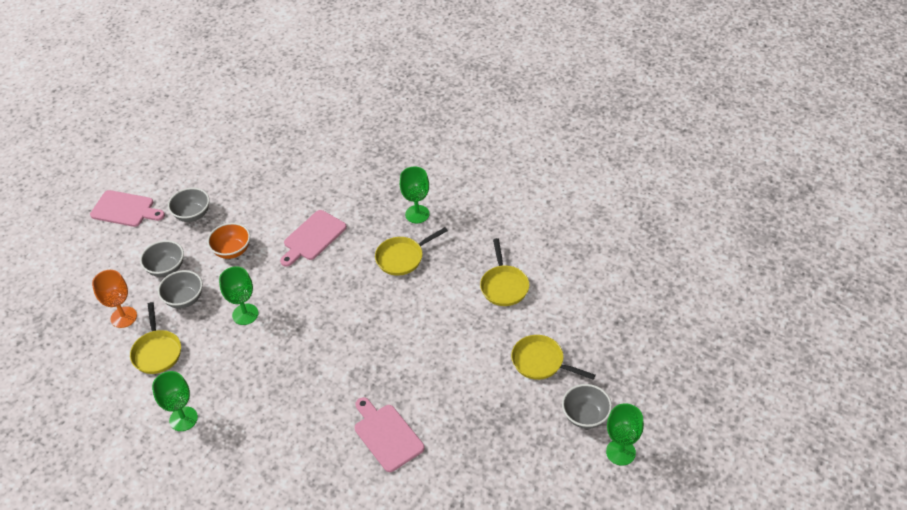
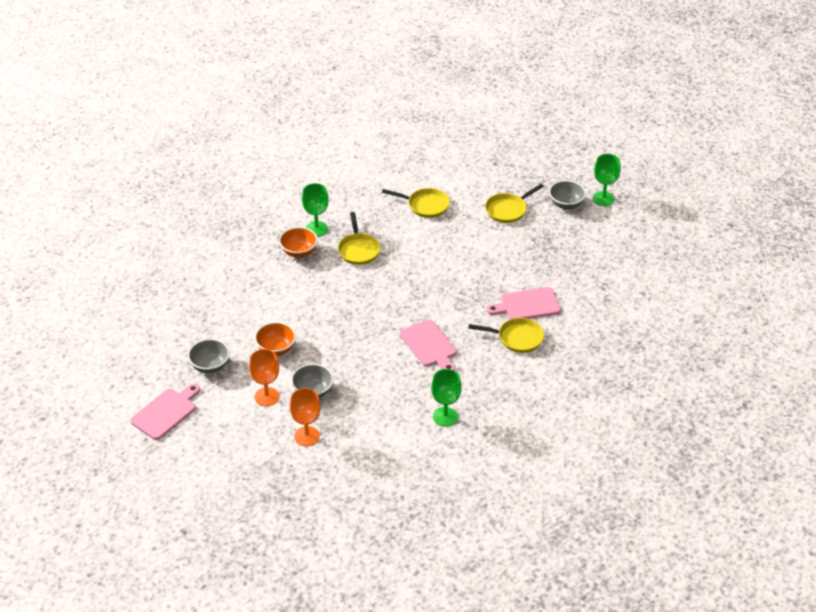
camera: 70 degrees left, 5 degrees down
yellow pan [130,302,181,374] -> yellow pan moved to [468,318,544,353]
grey bowl [140,240,184,277] -> orange goblet [249,349,279,406]
green goblet [219,266,259,325] -> none
pink cutting board [280,210,347,267] -> pink cutting board moved to [400,319,457,371]
none -> orange bowl [279,227,318,258]

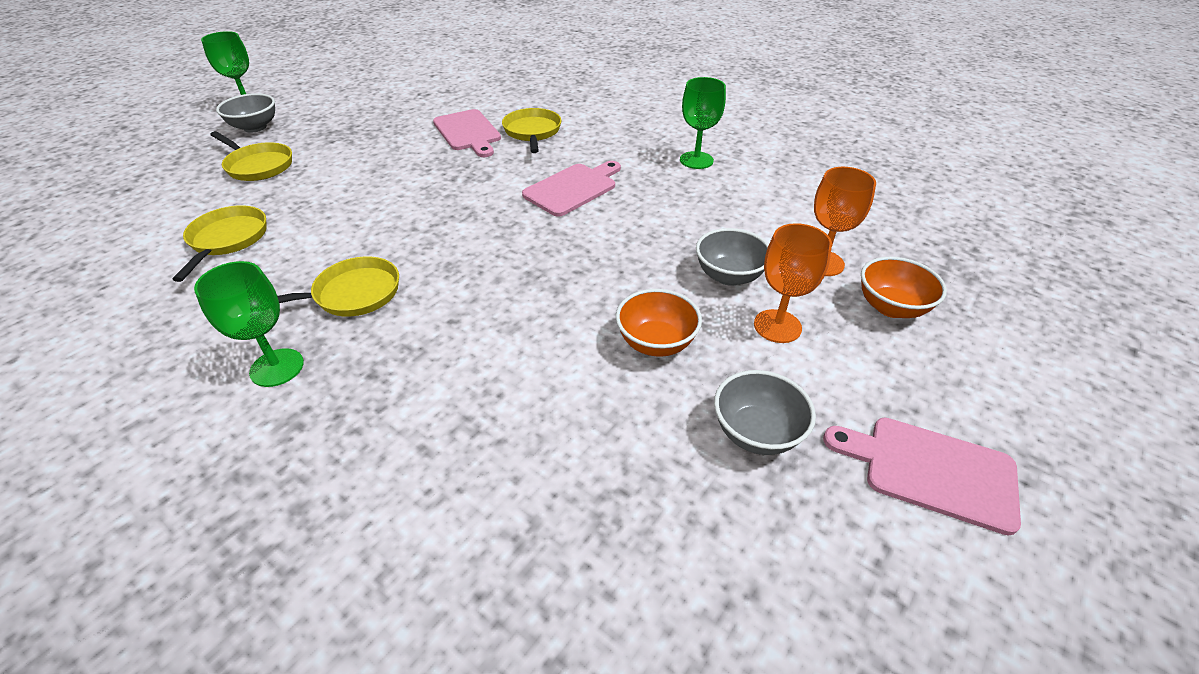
camera: 105 degrees left, 0 degrees up
orange bowl [279,227,318,258] -> orange bowl moved to [861,257,947,318]

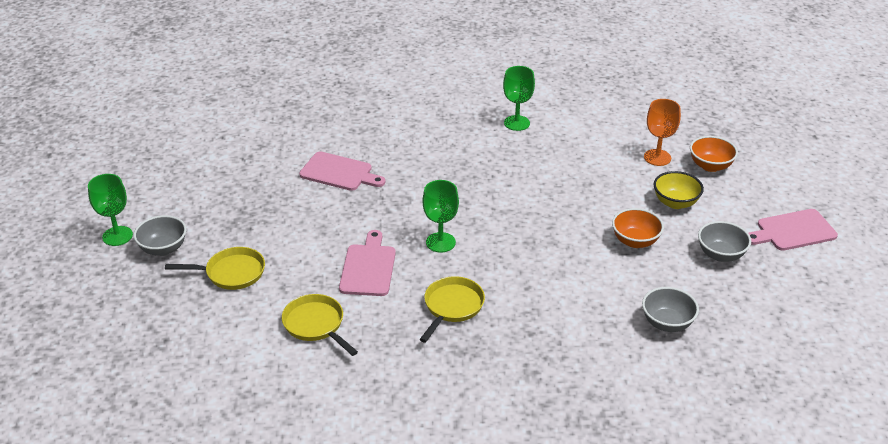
camera: 40 degrees left, 5 degrees down
green goblet [194,261,304,387] -> green goblet moved to [423,180,459,253]
yellow pan [502,108,561,153] -> none
pink cutting board [522,161,621,217] -> pink cutting board moved to [339,230,396,296]
grey bowl [696,228,769,286] -> grey bowl moved to [642,287,699,332]
orange goblet [754,223,832,343] -> yellow bowl [654,171,704,209]

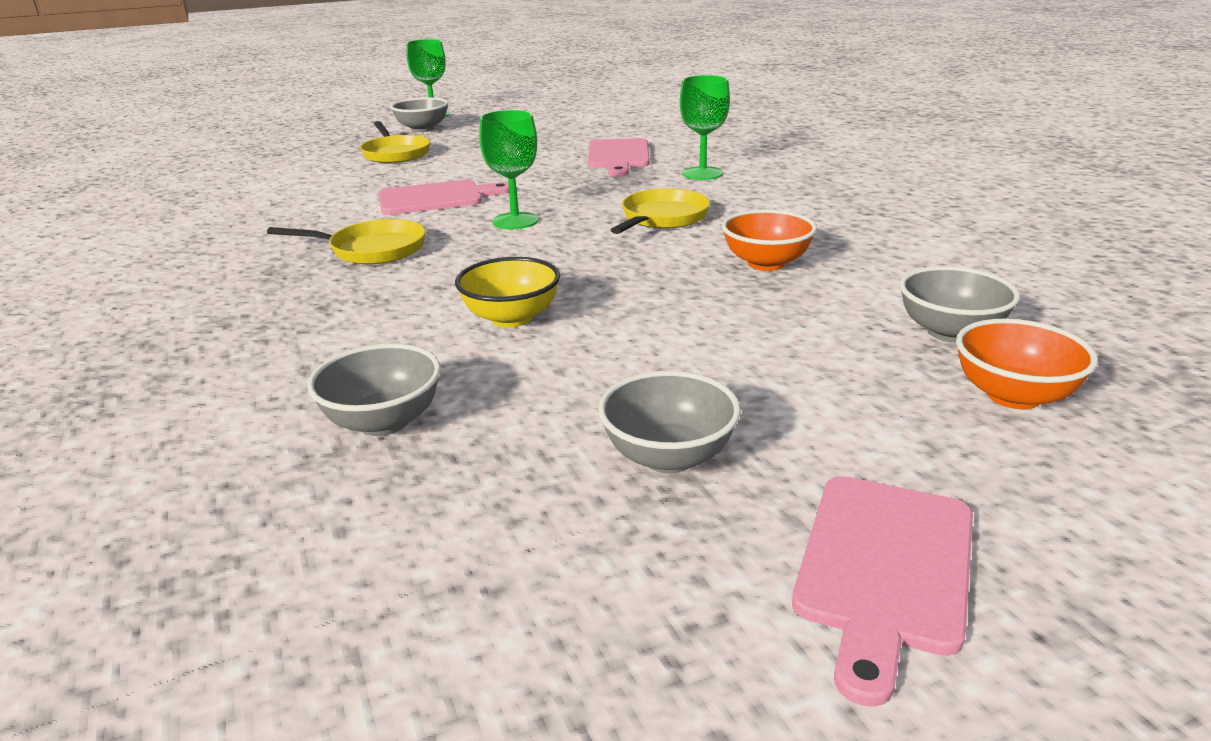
camera: 70 degrees right, 10 degrees down
yellow pan [282,294,358,356] -> yellow pan moved to [611,188,710,234]
green goblet [503,66,535,131] -> green goblet moved to [680,75,730,180]
orange bowl [612,208,664,248] -> orange bowl moved to [722,210,817,271]
orange goblet [644,99,681,166] -> grey bowl [900,266,1020,343]
yellow bowl [654,171,704,209] -> yellow bowl moved to [455,257,560,328]
pink cutting board [749,209,838,251] -> pink cutting board turned 120 degrees counterclockwise [792,476,973,707]

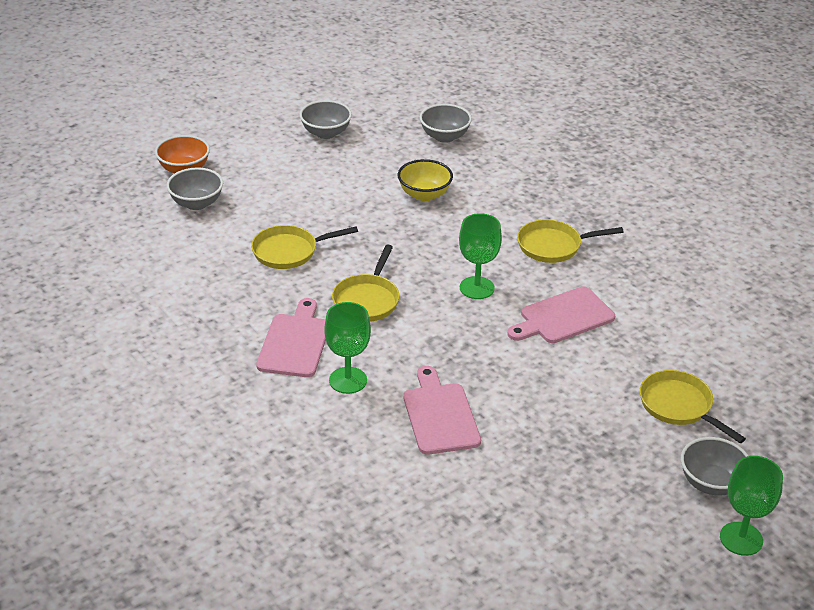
camera: 165 degrees right, 10 degrees up
orange bowl [722,210,817,271] -> yellow pan [251,225,358,269]
pink cutting board [792,476,973,707] -> pink cutting board moved to [256,298,326,377]

